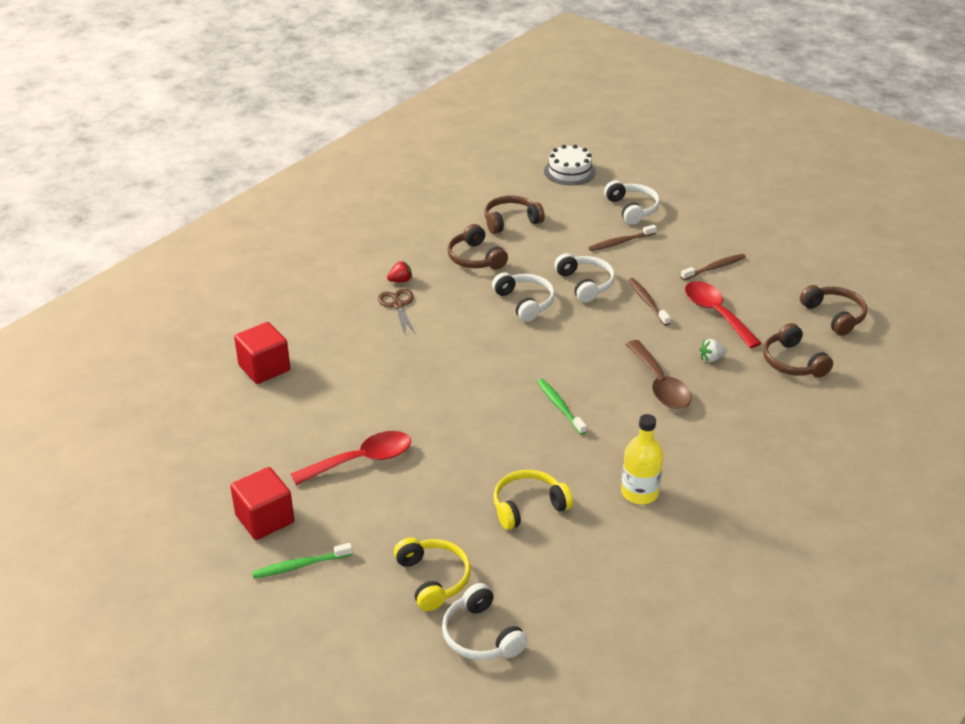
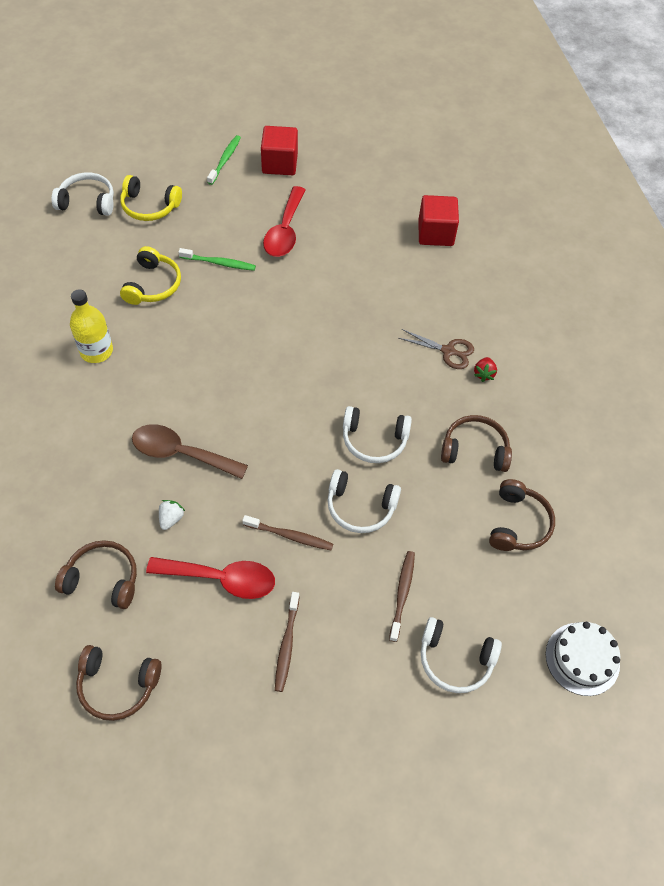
camera: 125 degrees right, 20 degrees up
green toothbrush [537,379,587,435] -> green toothbrush moved to [178,248,256,271]

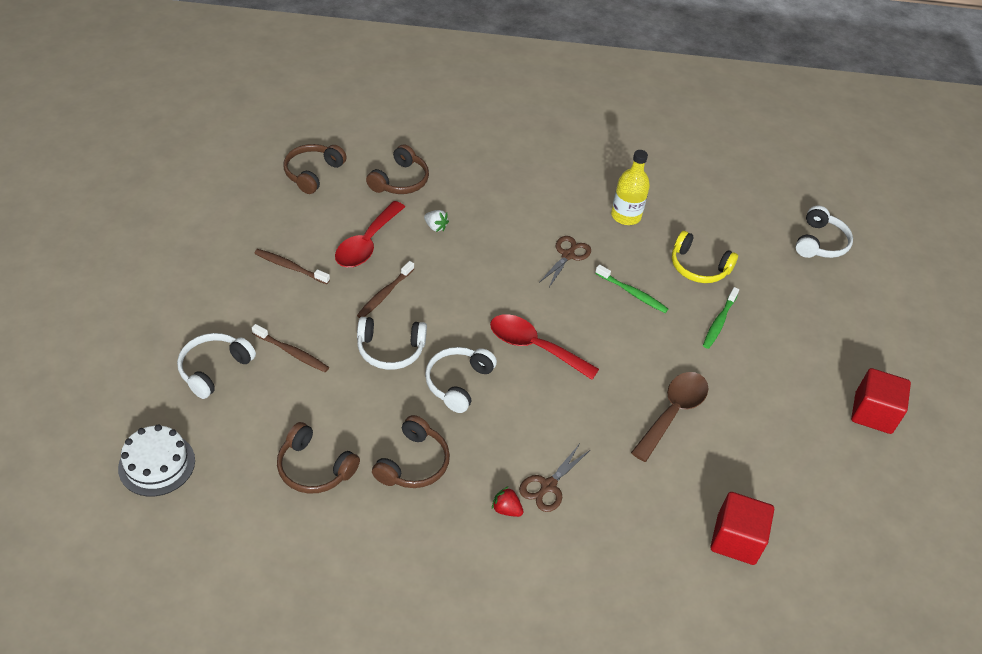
camera: 105 degrees right, 10 degrees down
yellow headphones [120,175,182,221] -> none
brown spoon [132,424,248,479] -> brown spoon moved to [631,372,709,462]
green toothbrush [207,135,241,185] -> green toothbrush moved to [595,264,668,313]
red spoon [263,186,306,257] -> red spoon moved to [490,314,599,380]
white headphones [327,469,401,533] -> white headphones turned 120 degrees counterclockwise [357,317,427,370]
none -> brown scissors [539,236,591,287]

